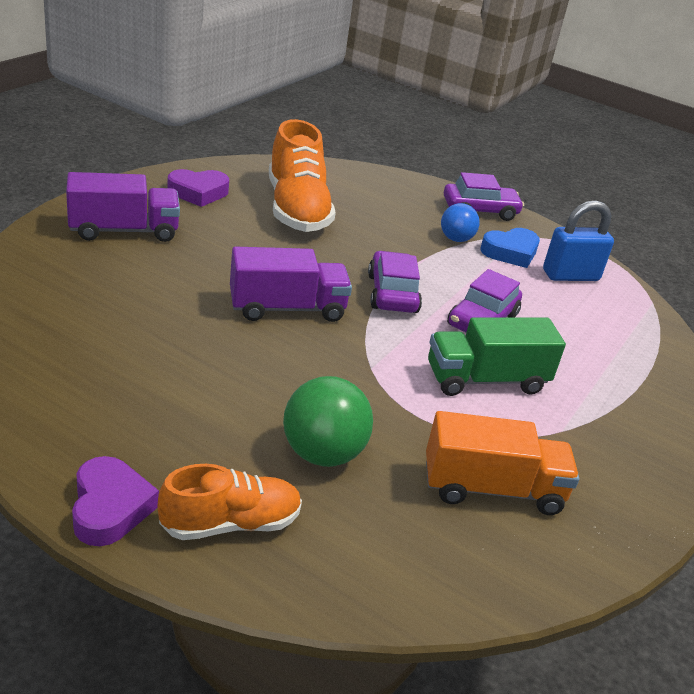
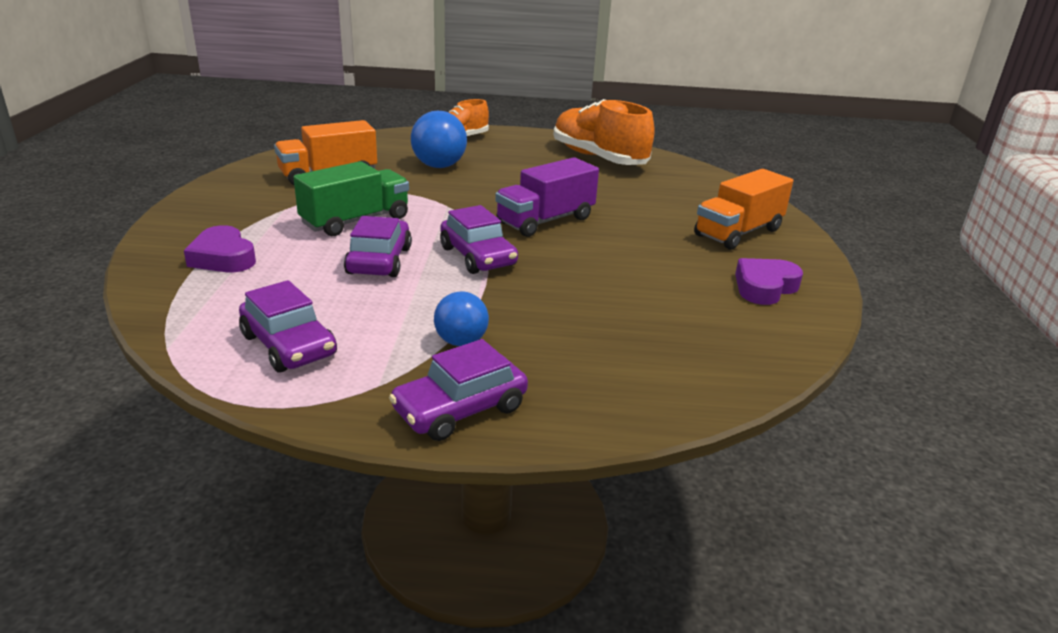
camera: 155 degrees right, 5 degrees down
purple truck [66,172,180,242] -> orange truck [694,169,793,250]
purple heart [72,456,159,546] -> purple heart moved to [184,225,256,272]
orange shoe [269,119,336,232] -> orange shoe moved to [553,99,655,165]
green ball [283,376,373,467] -> blue ball [411,111,467,168]
blue heart [481,228,540,268] -> none
blue padlock [543,200,614,281] -> purple car [239,280,337,373]

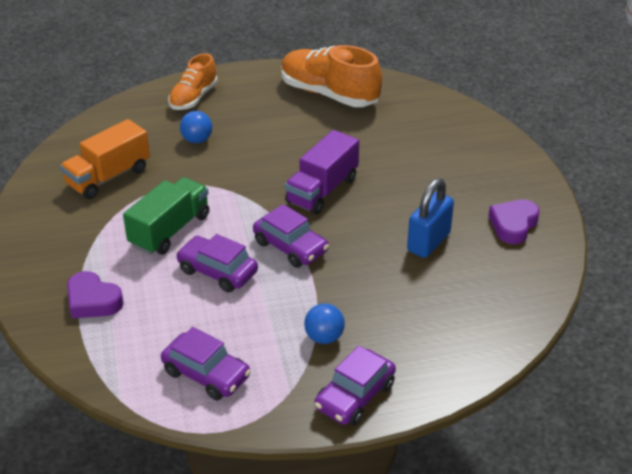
camera: 15 degrees left, 10 degrees up
purple car [344,216,412,277] -> purple car turned 45 degrees counterclockwise [176,234,258,292]
blue ball [411,111,467,168] -> blue ball [180,111,212,143], size x0.63
orange truck [694,169,793,250] -> none
none -> blue padlock [407,178,454,258]

